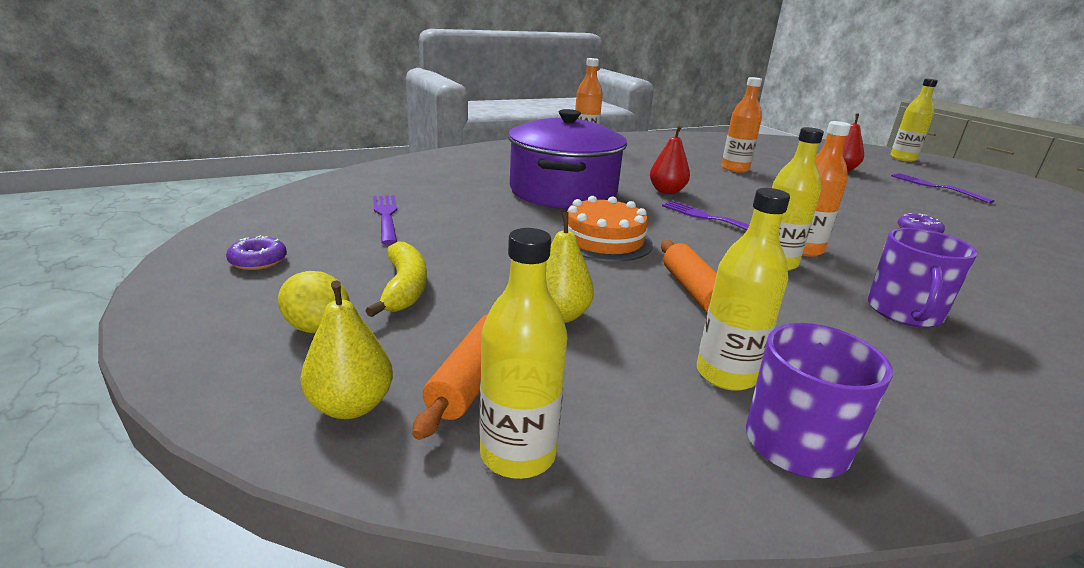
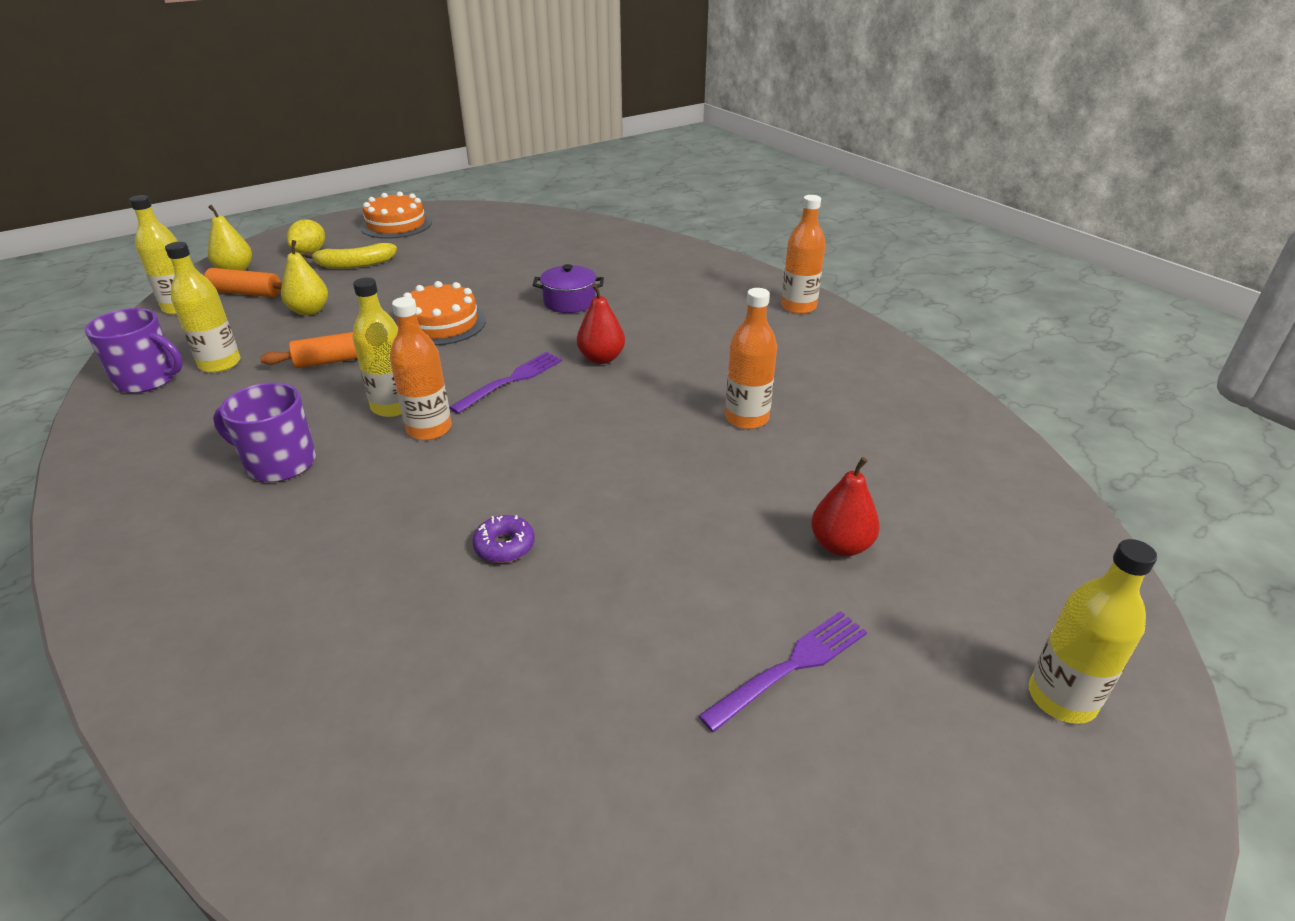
camera: 85 degrees right, 10 degrees up
purple donut [226,235,287,270] -> orange cake [360,191,432,239]
purple fork [373,195,397,245] -> none
purple pot [508,109,627,209] -> purple pot [533,264,604,313], size x0.46

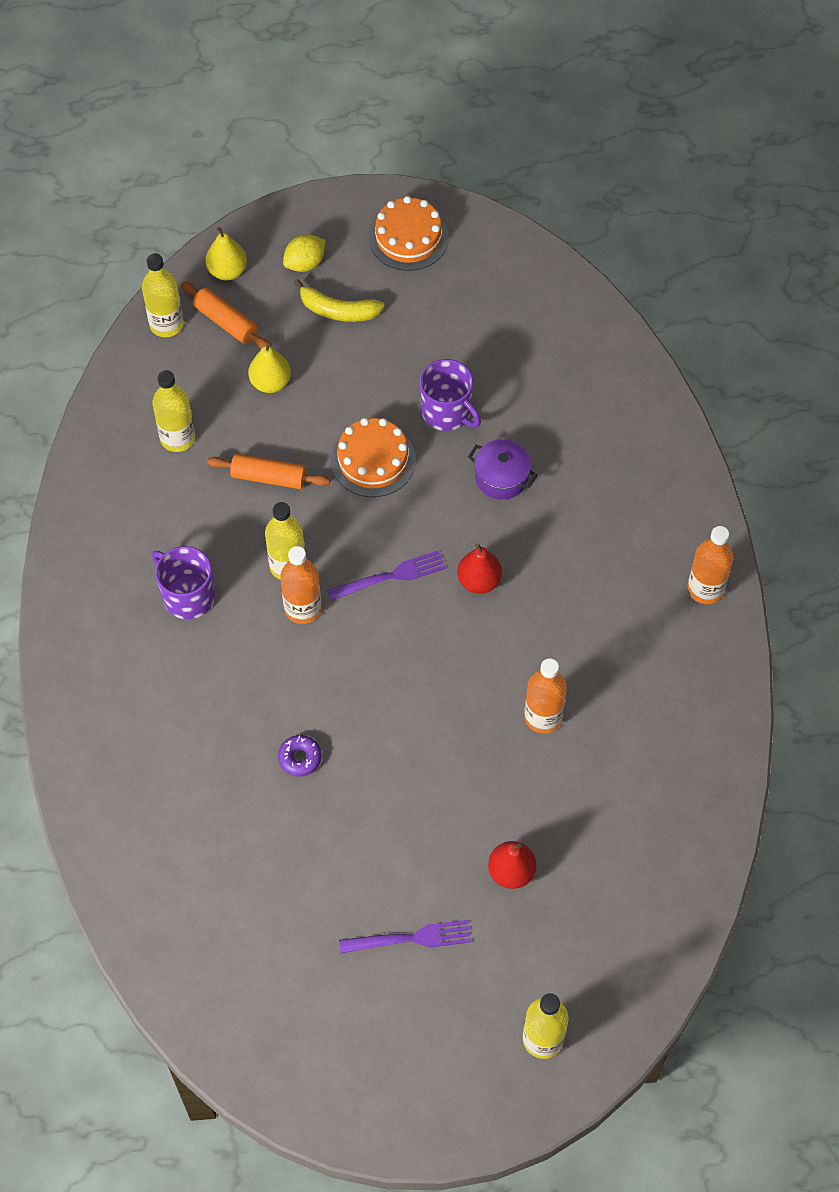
camera: 30 degrees right, 25 degrees up
purple mug [85,308,183,393] -> purple mug moved to [420,359,481,431]

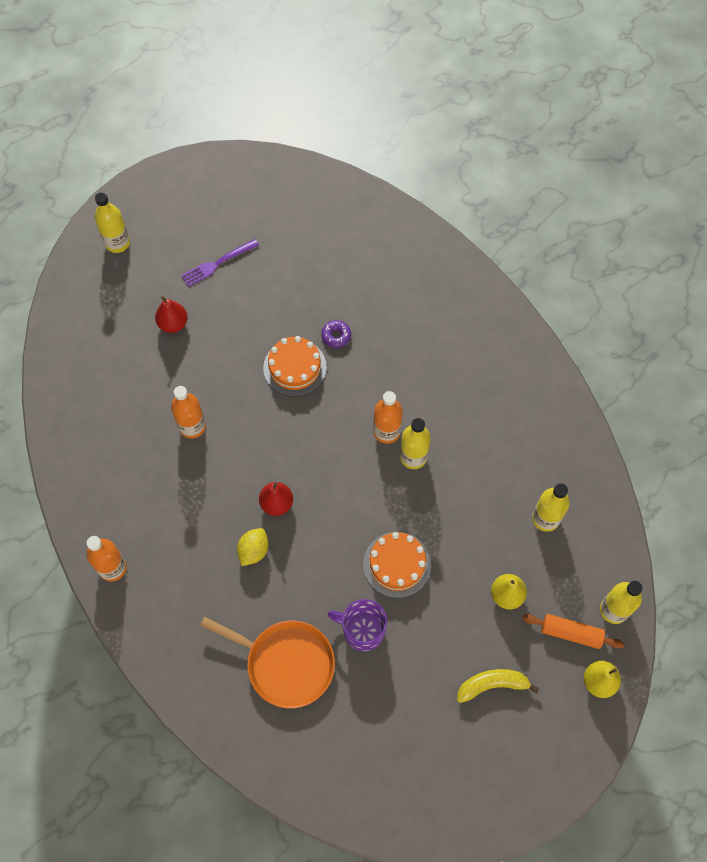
camera: 155 degrees right, 5 degrees up
purple mug [152,546,215,619] -> none
orange rolling pin [207,454,330,489] -> none
yellow lemon [283,234,326,272] -> yellow lemon moved to [237,528,269,566]
purple fork [327,551,446,601] -> none
orange cake [369,196,449,271] -> orange cake moved to [263,336,327,397]
purple pot [468,439,538,500] -> none
none -> orange pan [200,617,335,708]

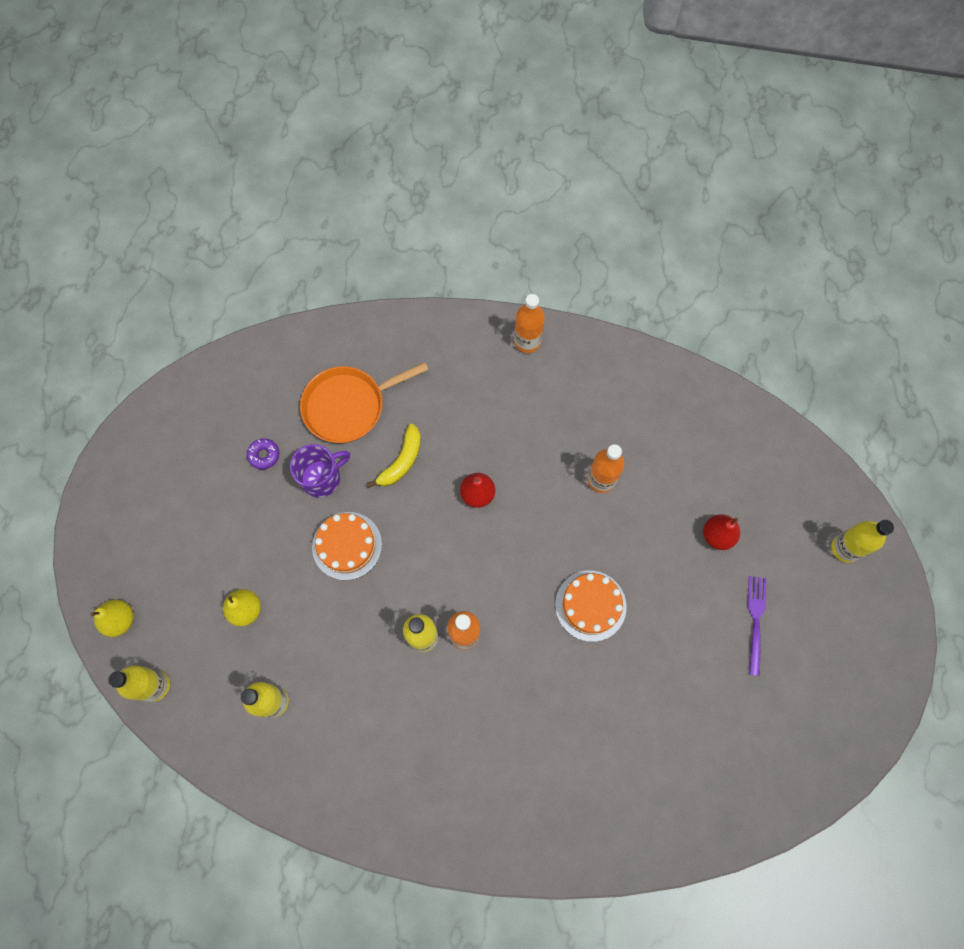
camera: 130 degrees right, 5 degrees up
yellow lemon [237,528,269,566] -> none
purple donut [321,320,351,348] -> purple donut moved to [247,438,280,469]
yellow banana [457,669,539,703] -> yellow banana moved to [367,424,421,488]
orange rolling pin [523,614,624,649] -> none

